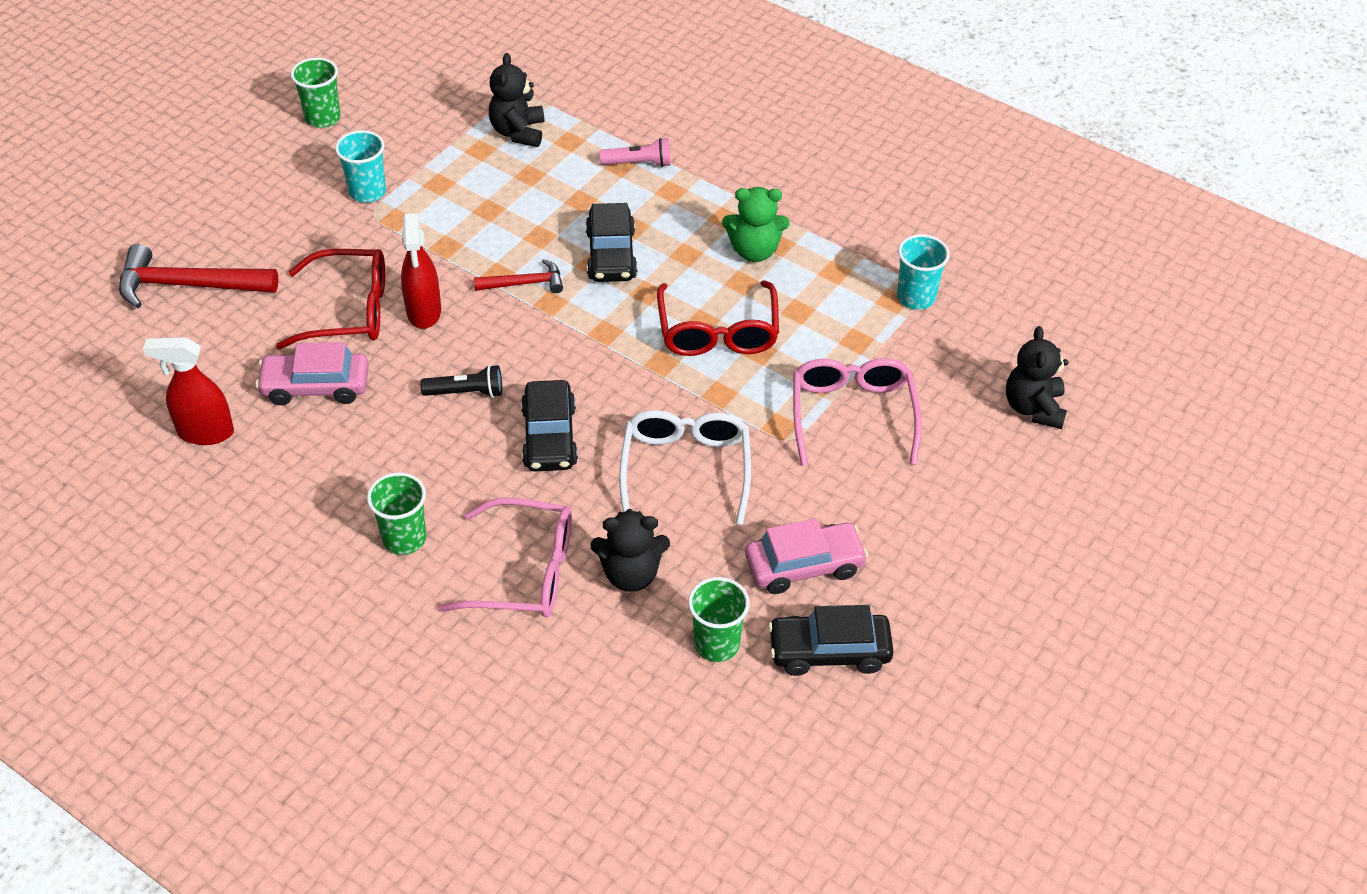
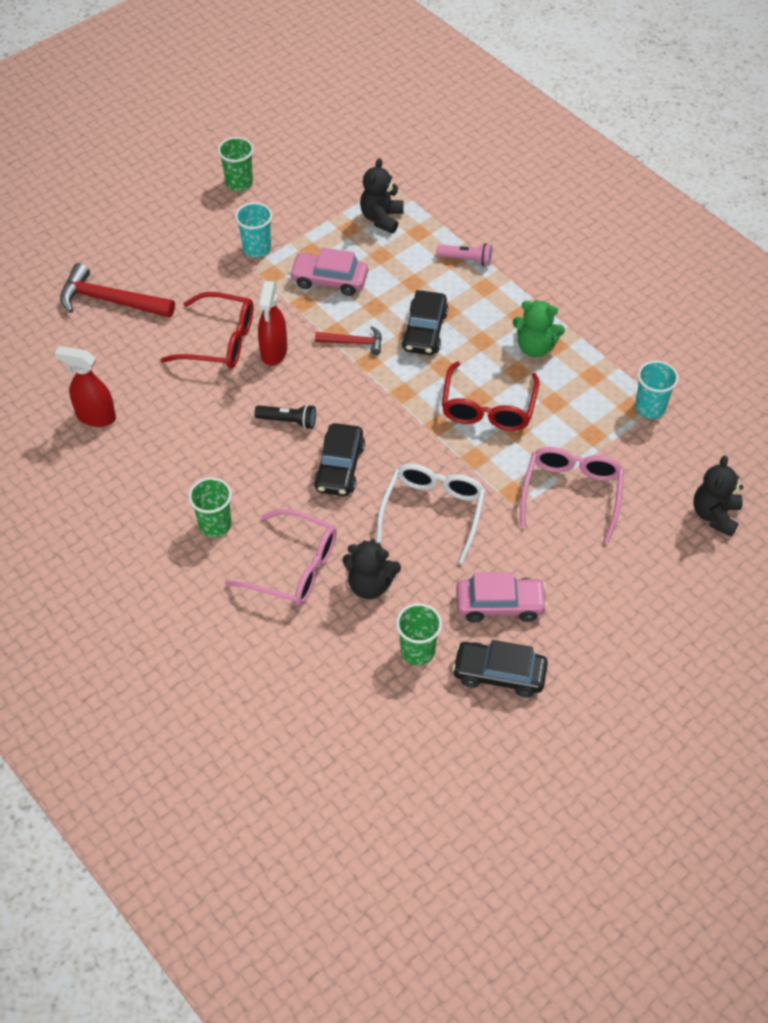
camera: 15 degrees right, 5 degrees up
pink car [256,342,369,405] -> pink car moved to [289,247,368,296]

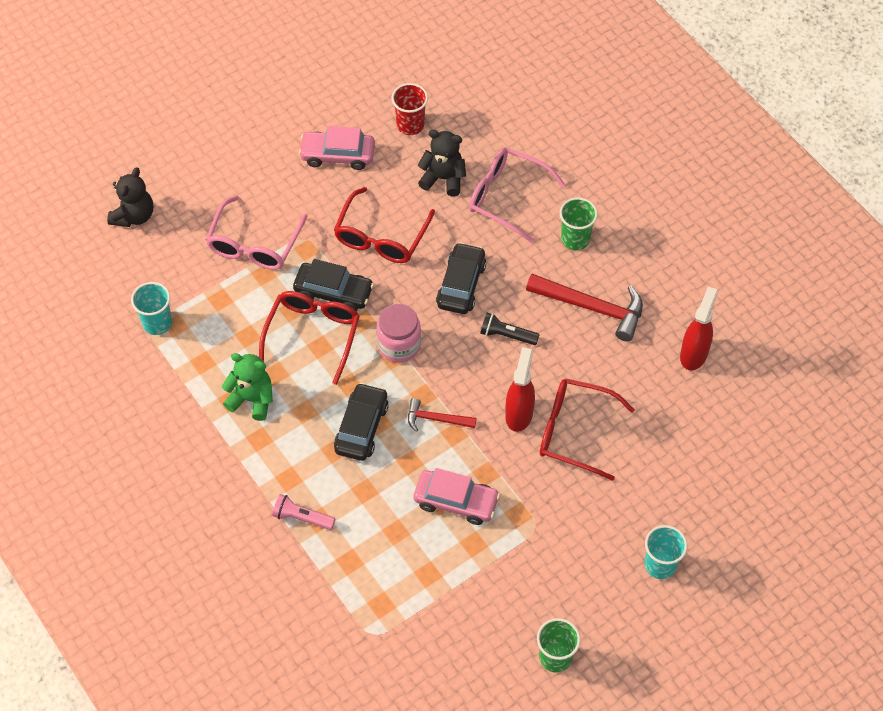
camera: 175 degrees left, 5 degrees up
red spray bottle [55,346,116,427] -> red spray bottle turned 90 degrees counterclockwise [680,286,718,370]
red hammer [60,263,175,318] -> red hammer moved to [526,274,643,342]
turquoise cup [235,202,272,258] -> turquoise cup moved to [645,525,688,579]
black teddy bear [360,158,404,233] -> none
white glasses [376,464,486,564] -> red glasses [334,187,435,263]
green cup [396,603,442,665] -> red cup [392,83,428,135]
black car [452,640,548,698] -> black car moved to [293,259,374,311]
none -> pink jar [377,304,421,363]

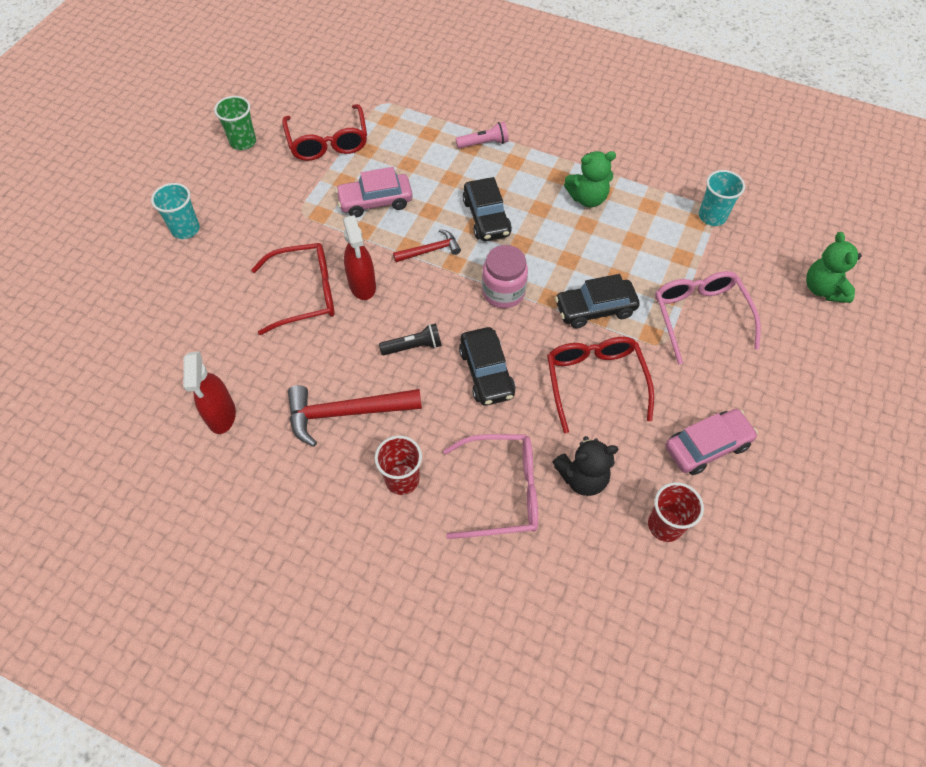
camera: 150 degrees right, 0 degrees up
black teddy bear [107,167,153,227] -> green teddy bear [806,232,862,303]
red glasses [259,291,360,385] -> red glasses moved to [282,104,367,161]
green cup [560,197,598,250] -> red cup [375,436,422,495]

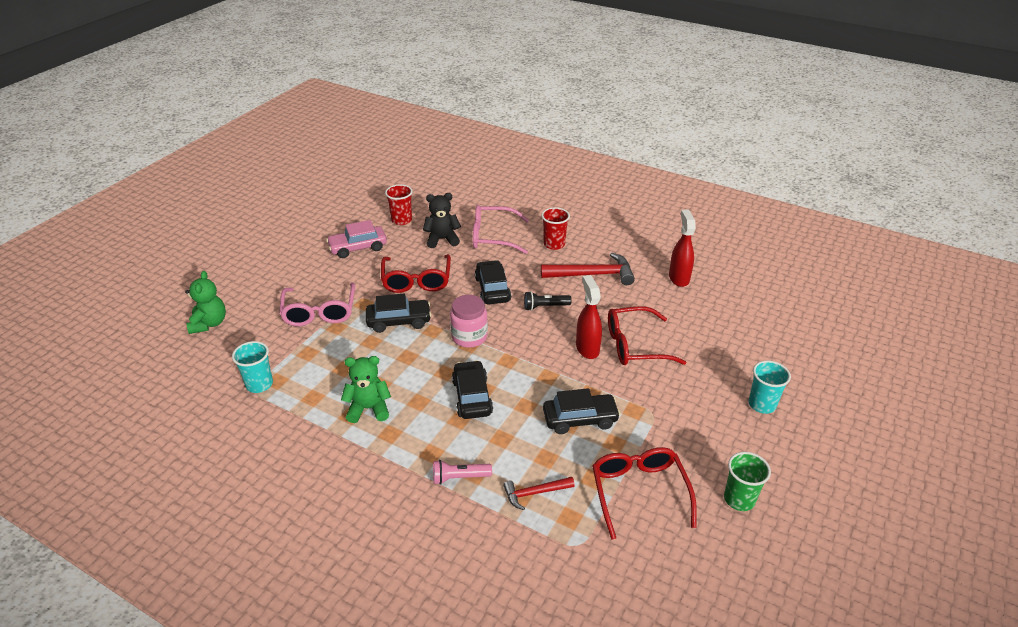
camera: 175 degrees left, 20 degrees down
pink car [335,167,413,217] -> black car [543,388,621,434]
red hammer [393,229,461,262] -> red hammer moved to [503,477,575,510]

